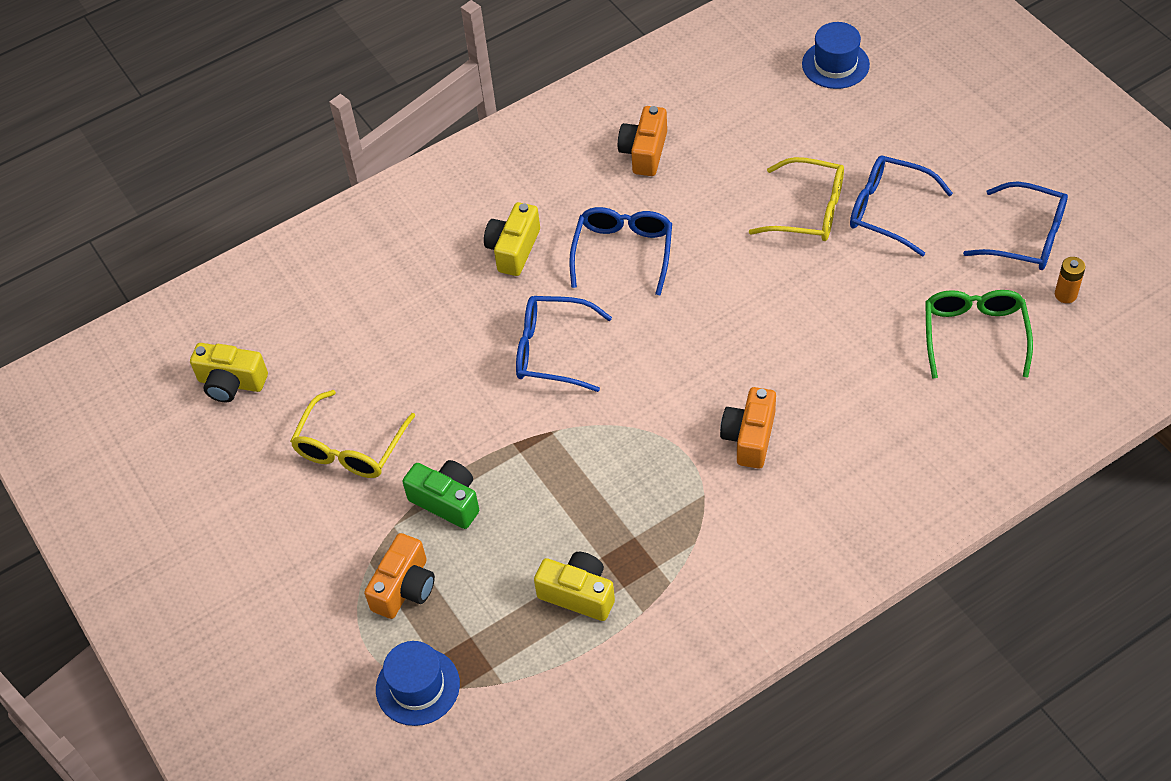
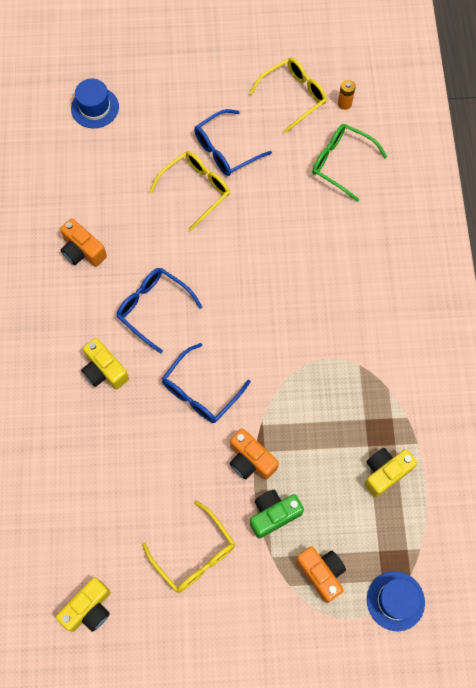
camera: 65 degrees left, 15 degrees up
orange camera [720,387,776,469] -> orange camera moved to [230,429,279,480]
blue glasses [963,181,1068,270] -> yellow glasses [249,58,327,134]

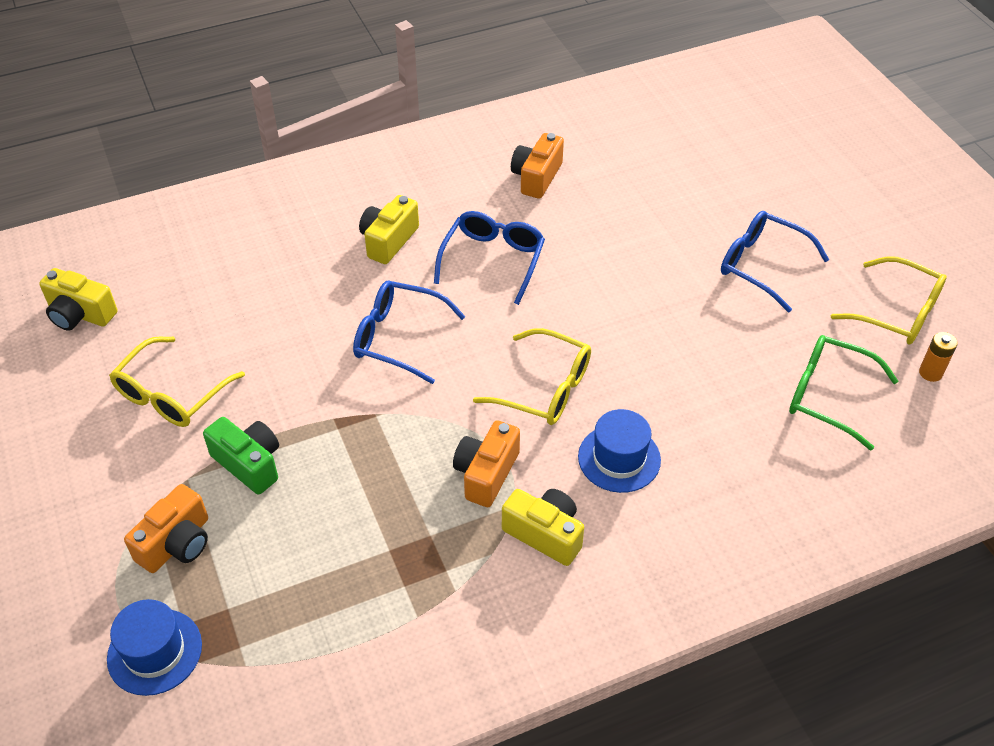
camera: 70 degrees right, 20 degrees down
blue hat [71,79,119,128] -> blue hat moved to [578,409,661,493]
yellow glasses [149,151,230,231] -> yellow glasses moved to [473,328,591,425]
orange camera [230,429,279,480] -> orange camera moved to [453,420,520,507]
green glasses [312,124,387,202] -> green glasses turned 75 degrees counterclockwise [789,335,898,451]
yellow camera [364,448,418,498] -> yellow camera moved to [502,489,584,566]

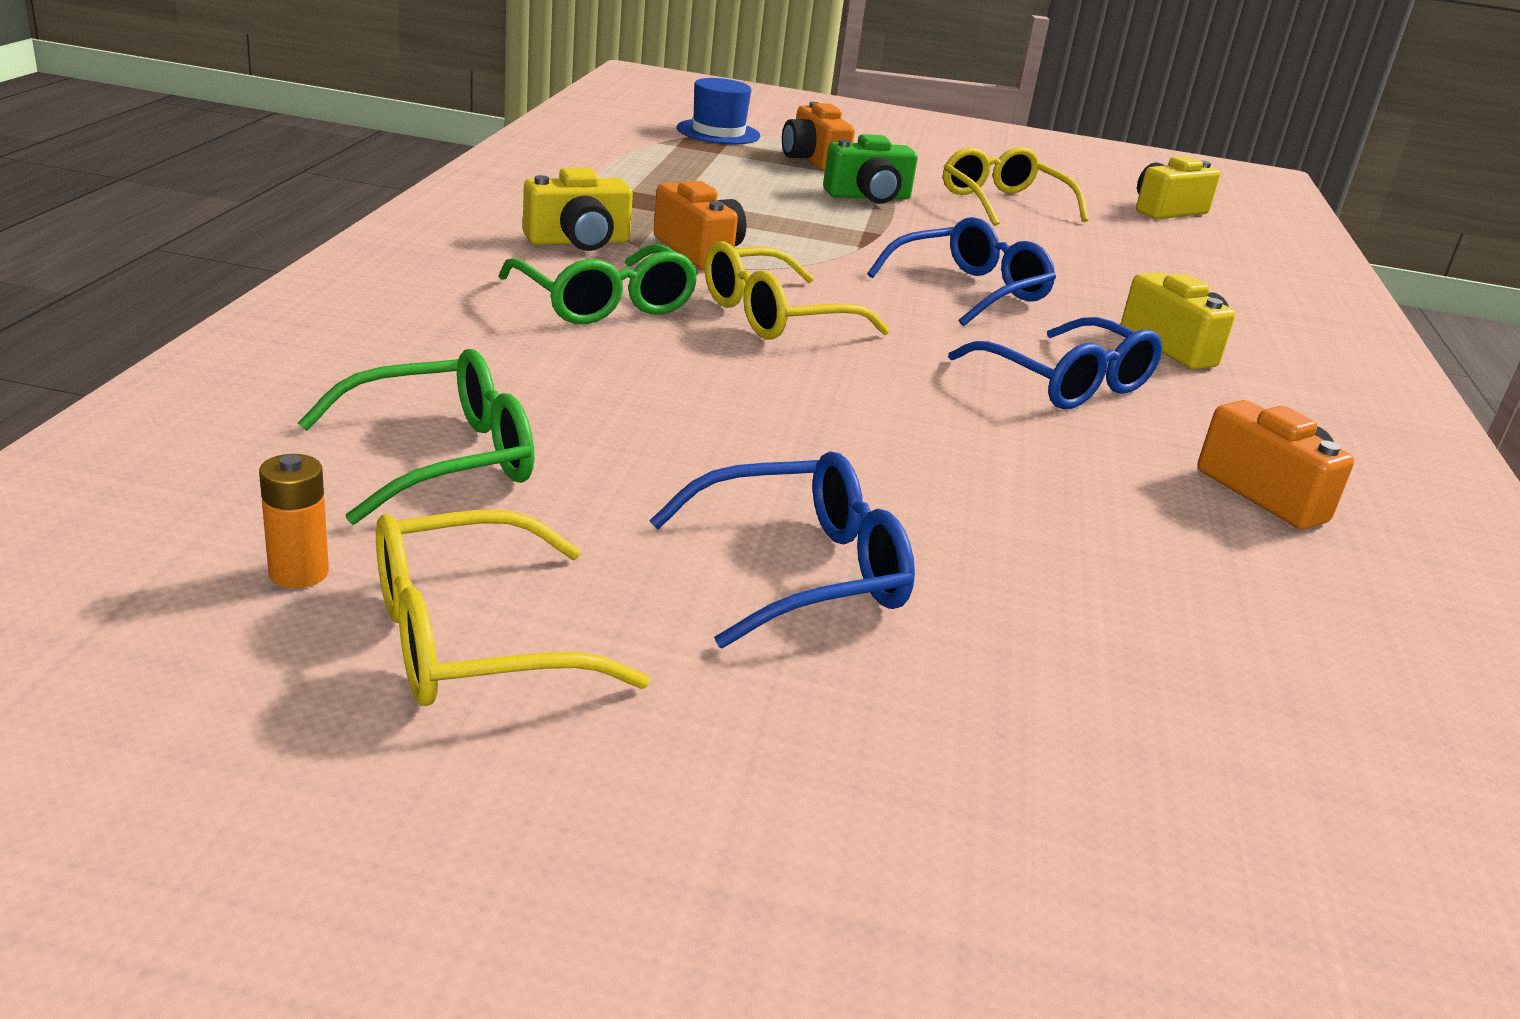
camera: 120 degrees right, 20 degrees down
blue hat [578,409,661,493] -> green glasses [499,244,698,324]

